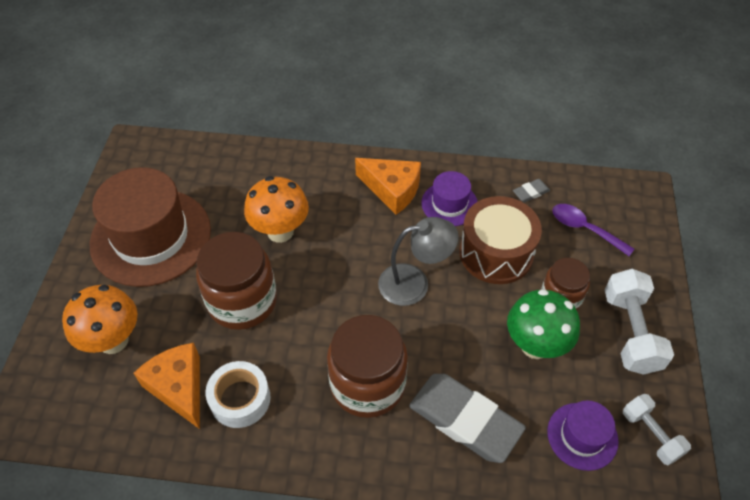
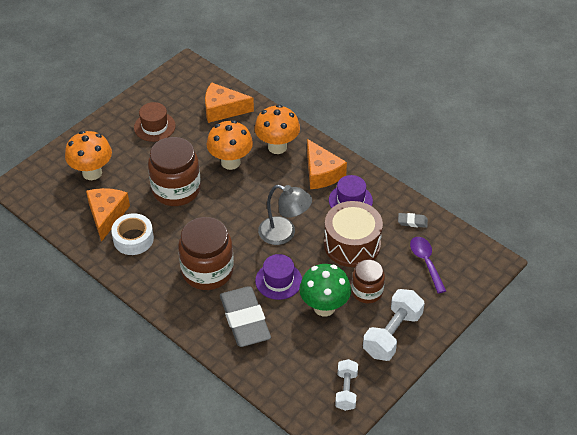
camera: 35 degrees right, 5 degrees down
brown hat [90,167,211,287] -> brown hat [134,102,176,142], size x0.49
purple hat [547,401,619,471] -> purple hat moved to [255,254,302,300]
none -> orange cheese [205,82,254,123]
none -> orange mushroom [254,105,300,154]

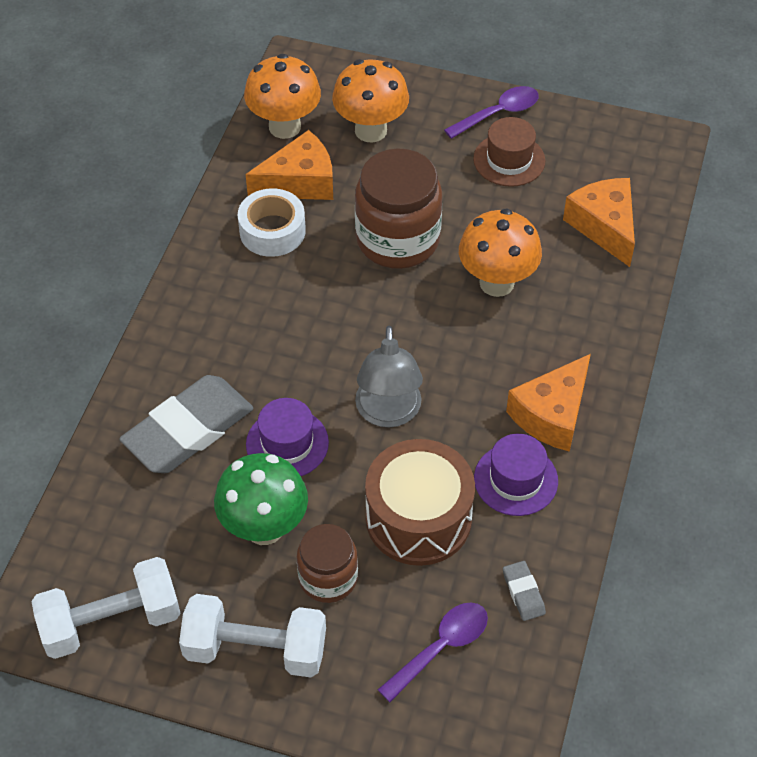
camera: 65 degrees right, 5 degrees up
brown jar [178,217,234,290] -> none
orange mushroom [254,105,300,154] -> orange mushroom moved to [244,54,321,139]
white dumbbell [335,359,358,411] -> white dumbbell [32,557,181,659], size x1.60
none -> purple spoon [444,86,539,139]

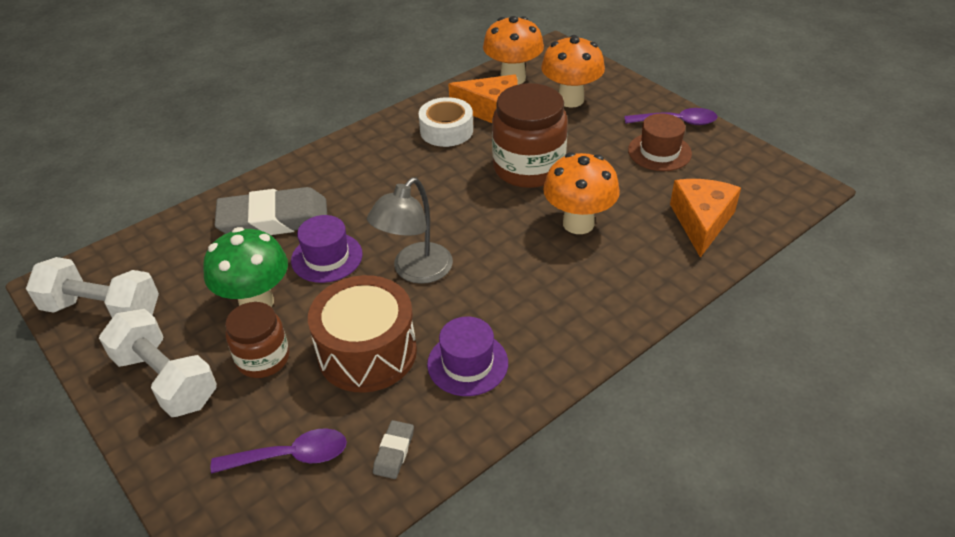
camera: 35 degrees right, 10 degrees down
orange cheese [506,354,591,452] -> none

